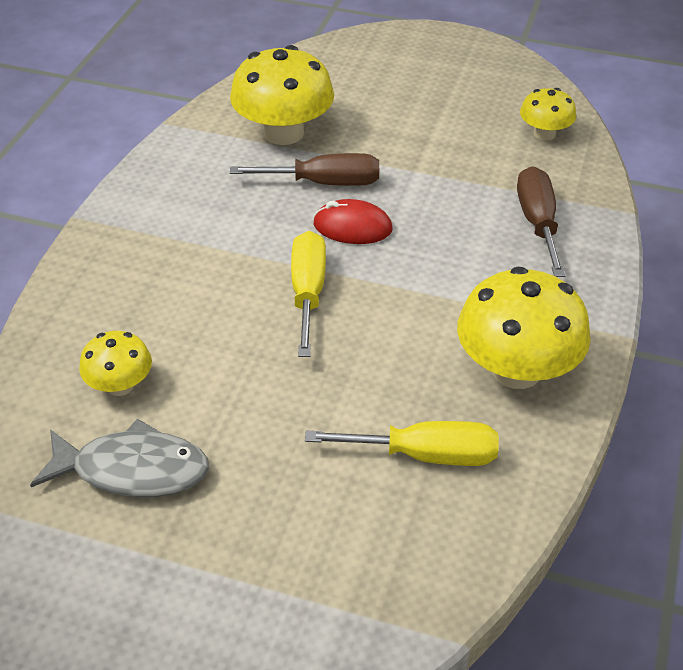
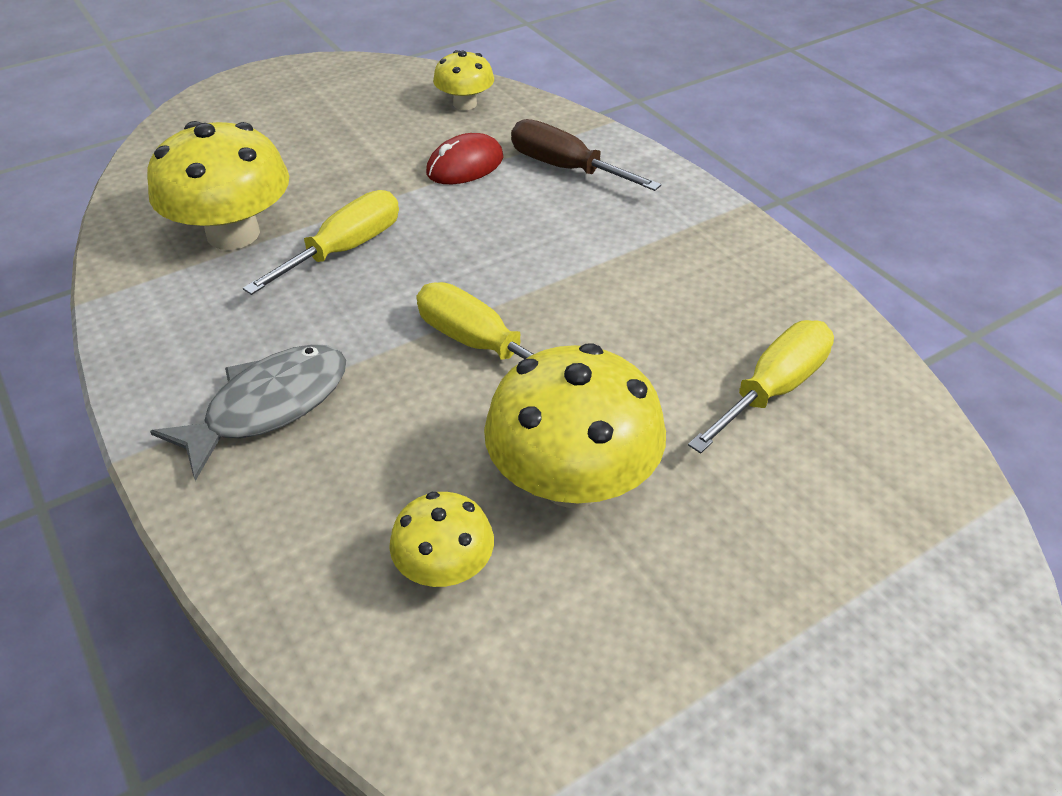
camera: 50 degrees left, 0 degrees up
grey fish [30,419,209,497] -> grey fish moved to [150,344,346,481]
brown screwdriver [230,153,379,186] -> yellow screwdriver [243,190,399,295]
red mouse [313,199,393,244] -> red mouse moved to [426,133,504,184]
yellow mushroom [457,267,591,389] -> yellow mushroom moved to [484,343,666,508]

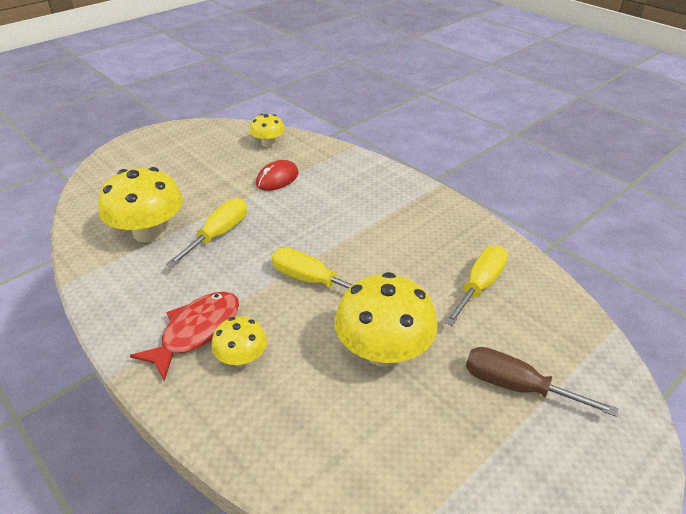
camera: 10 degrees left, 5 degrees down
grey fish [150,344,346,481] -> red fish [130,291,239,381]
yellow mushroom [389,492,494,587] -> yellow mushroom moved to [211,317,267,367]
brown screwdriver [511,119,661,191] -> brown screwdriver moved to [466,347,618,417]

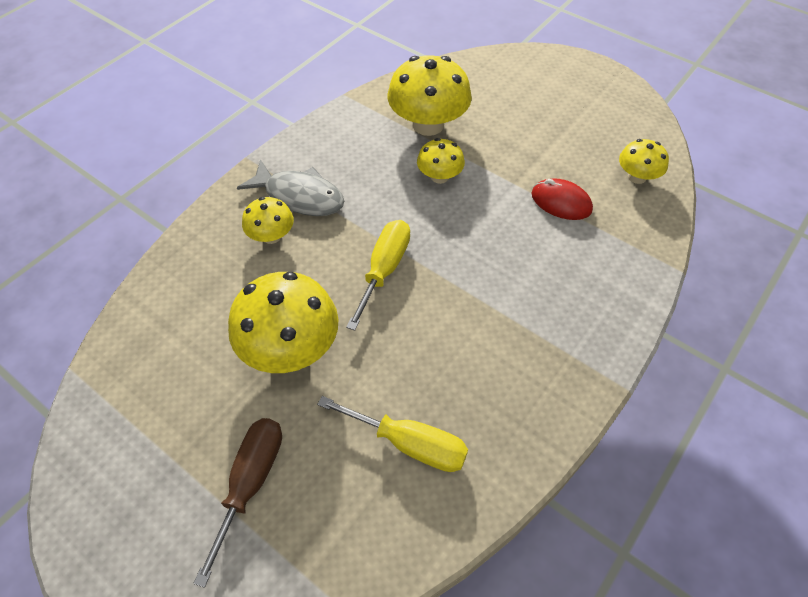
camera: 80 degrees right, 15 degrees up
red fish [130,291,239,381] -> grey fish [237,159,344,216]
yellow screwdriver [166,198,247,267] -> yellow mushroom [417,138,465,184]

